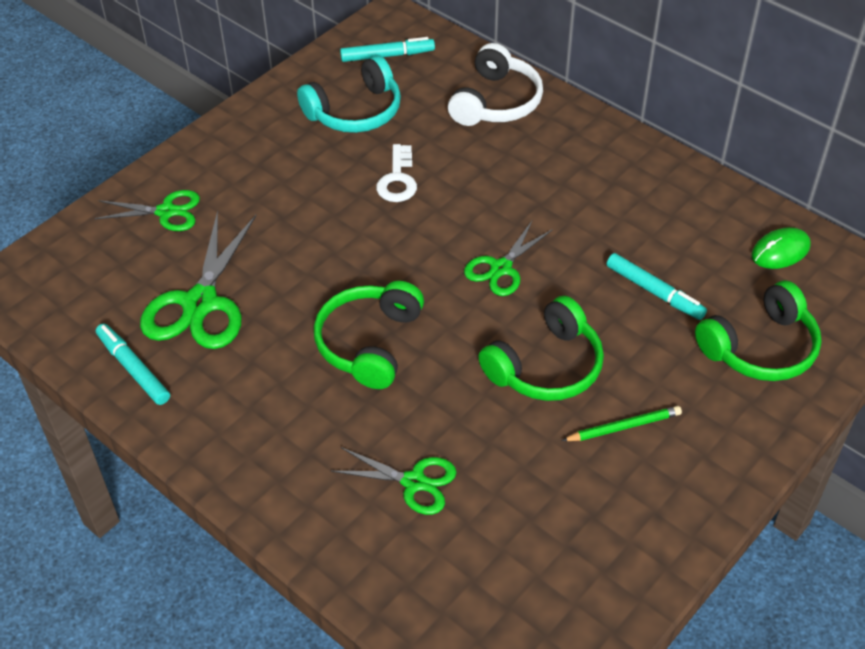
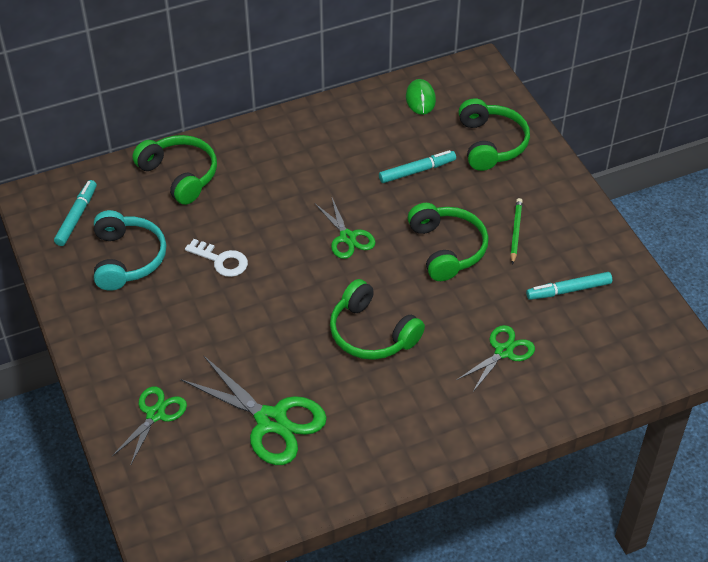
camera: 65 degrees left, 0 degrees up
turquoise marker [96,324,170,405] -> turquoise marker moved to [526,272,612,300]
white headphones [448,43,543,126] -> green headphones [133,135,217,205]

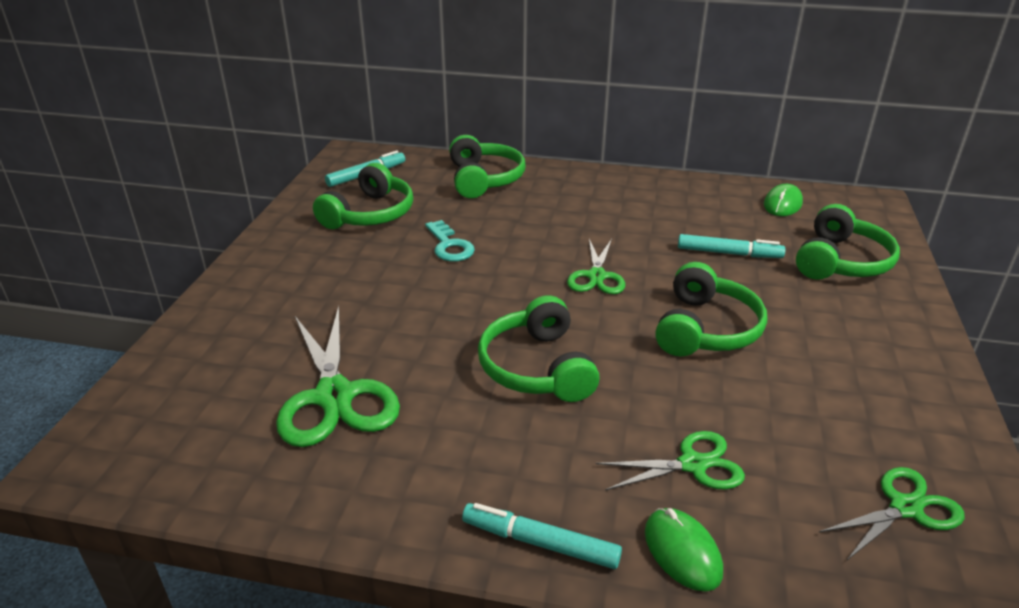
camera: 35 degrees right, 15 degrees down
turquoise headphones [94,210,166,291] -> green headphones [313,163,413,229]
green scissors [112,387,187,464] -> green scissors moved to [819,467,965,560]
white key [185,239,248,277] -> turquoise key [425,220,475,261]
green pencil [510,198,523,265] -> none
turquoise marker [526,272,612,300] -> turquoise marker moved to [462,503,622,569]
none -> green mouse [645,508,723,592]

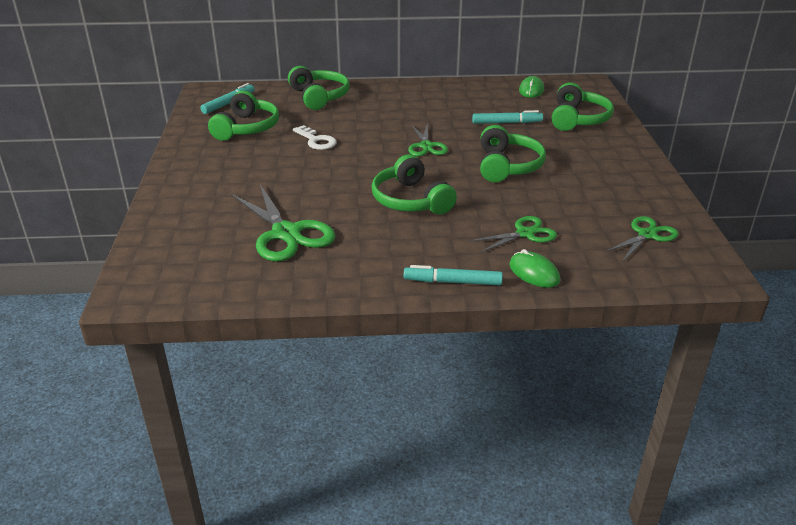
camera: 15 degrees left, 0 degrees up
turquoise key [425,220,475,261] -> white key [293,125,337,150]

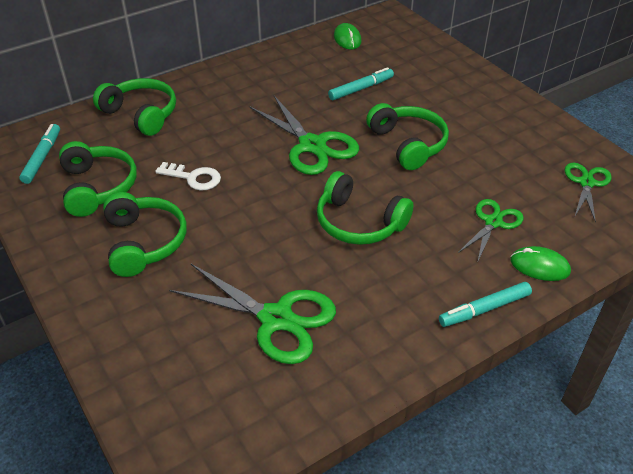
camera: 30 degrees left, 10 degrees up
green scissors [408,125,448,156] -> green scissors [250,96,359,175], size x1.68
green headphones [552,83,614,131] -> green headphones moved to [103,192,187,277]

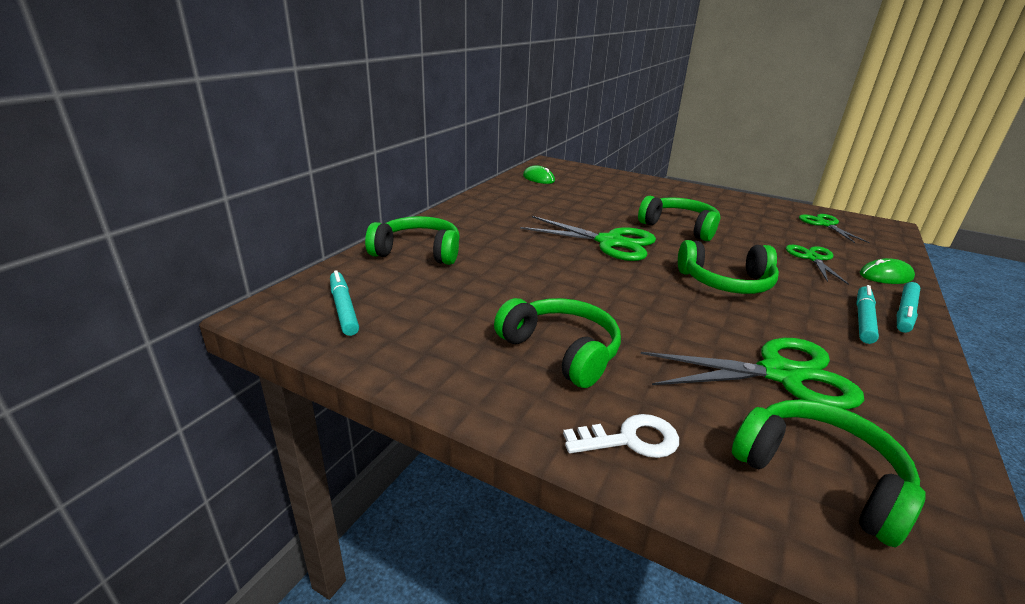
camera: 30 degrees left, 15 degrees down
green headphones [59,141,137,217] -> green headphones moved to [732,399,926,548]
white key [155,162,221,191] -> white key moved to [563,414,679,458]
turquoise marker [328,67,394,100] -> turquoise marker moved to [856,285,879,344]

